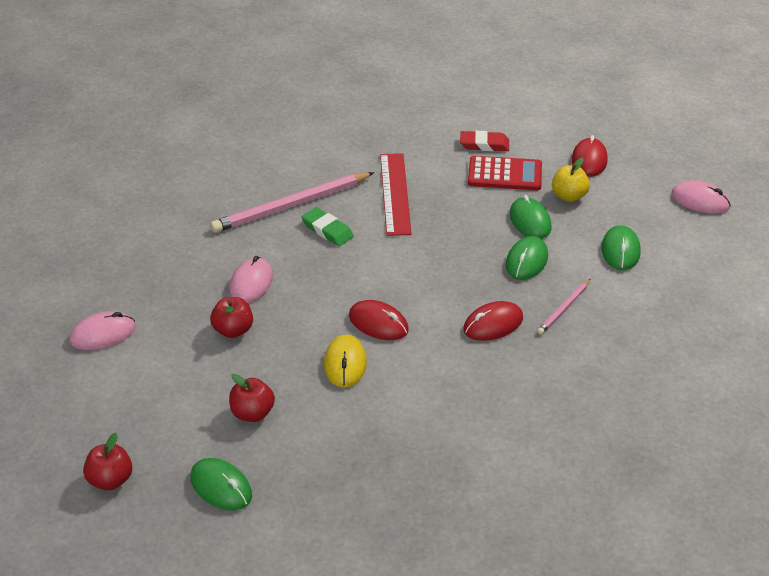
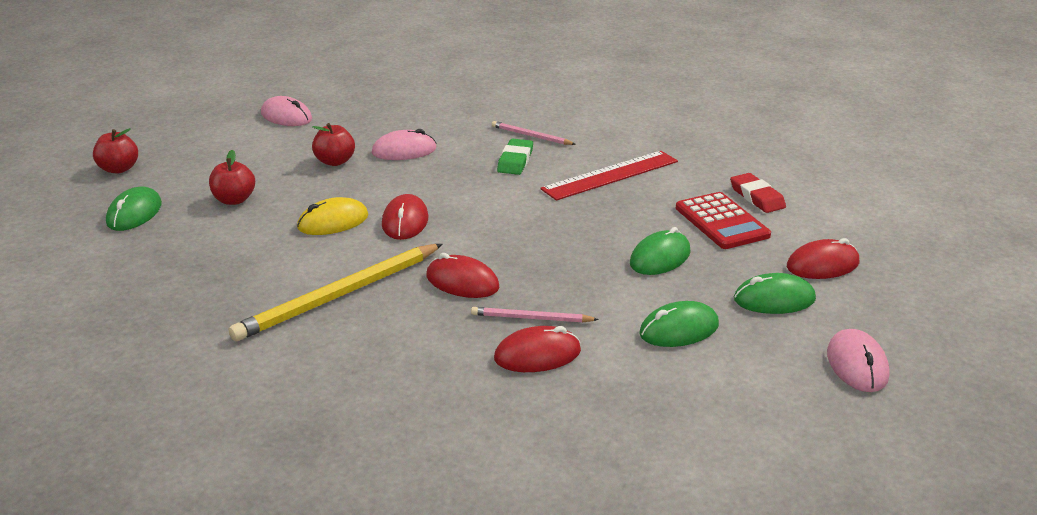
camera: 60 degrees right, 10 degrees down
pink pencil [210,172,374,233] -> pink pencil [492,121,576,145], size x0.50
green mouse [506,236,548,280] -> green mouse moved to [734,273,816,314]
yellow apple [552,157,590,202] -> none
none -> yellow pencil [229,244,442,341]
none -> red mouse [494,326,581,372]

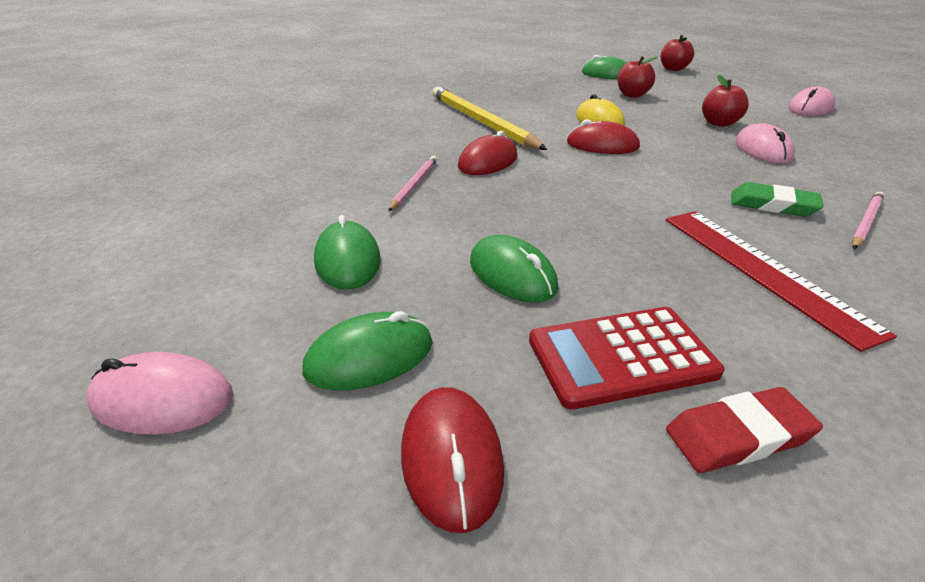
camera: 100 degrees right, 5 degrees up
red mouse [494,326,581,372] -> none
green mouse [734,273,816,314] -> green mouse turned 60 degrees clockwise [303,311,433,390]

